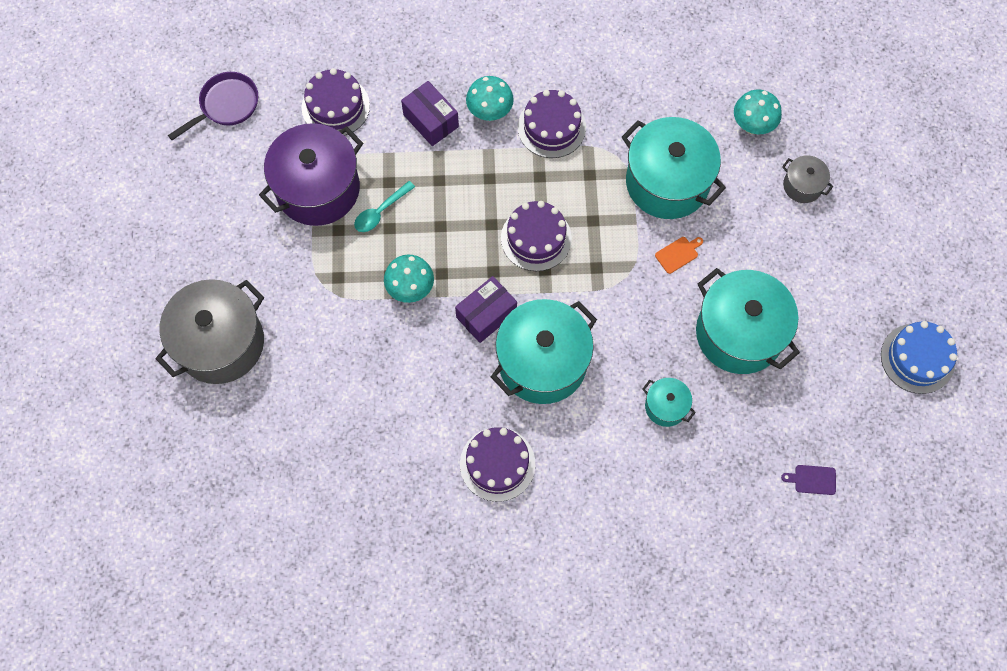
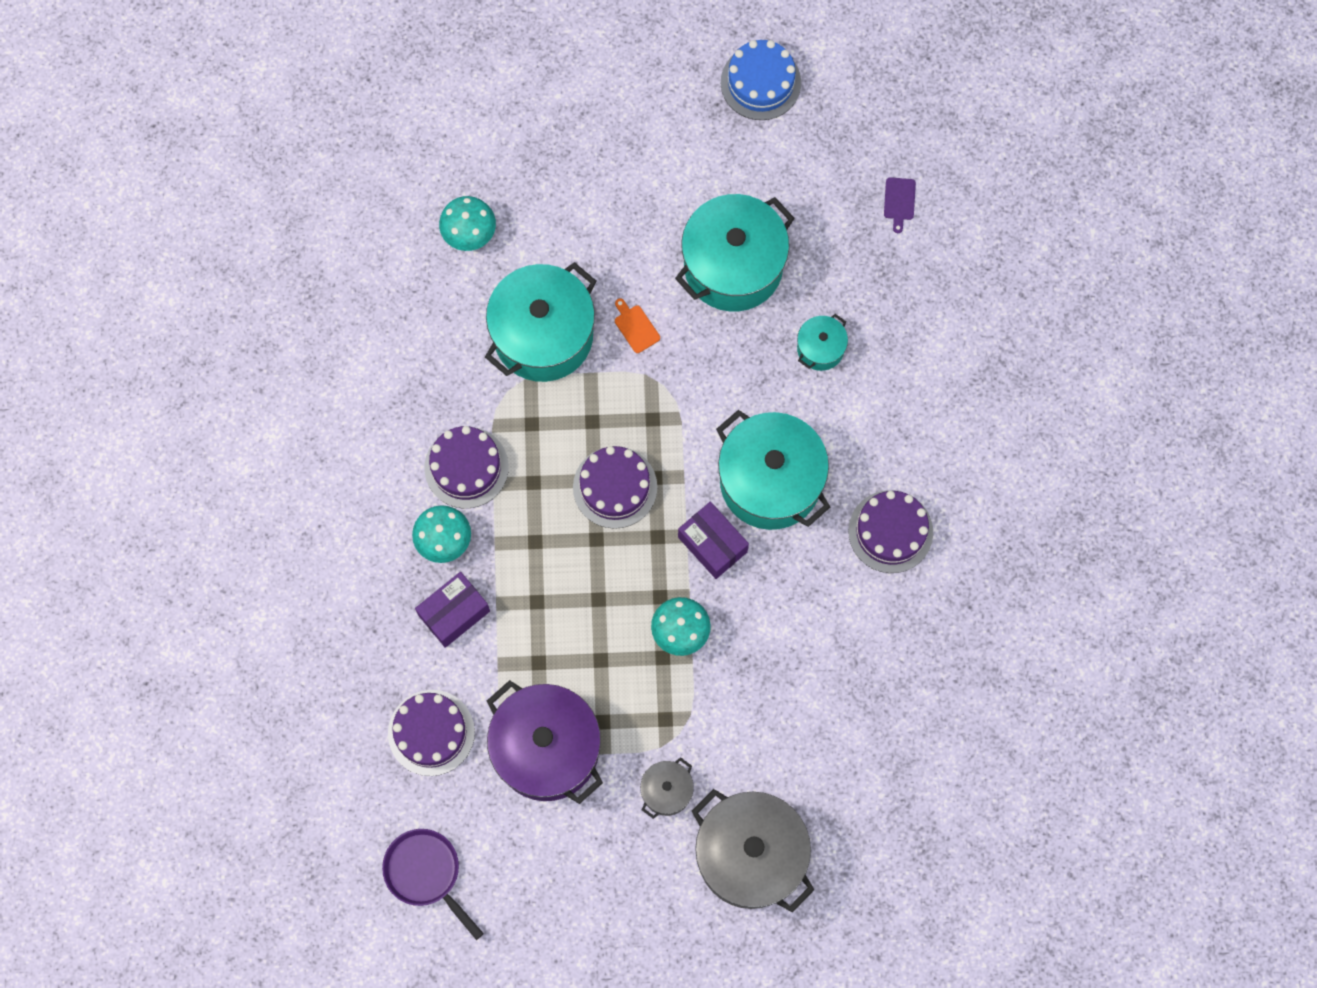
camera: 90 degrees left, 5 degrees up
turquoise spoon [354,181,415,232] -> none
grey pot [782,155,833,203] -> grey pot moved to [640,757,694,819]

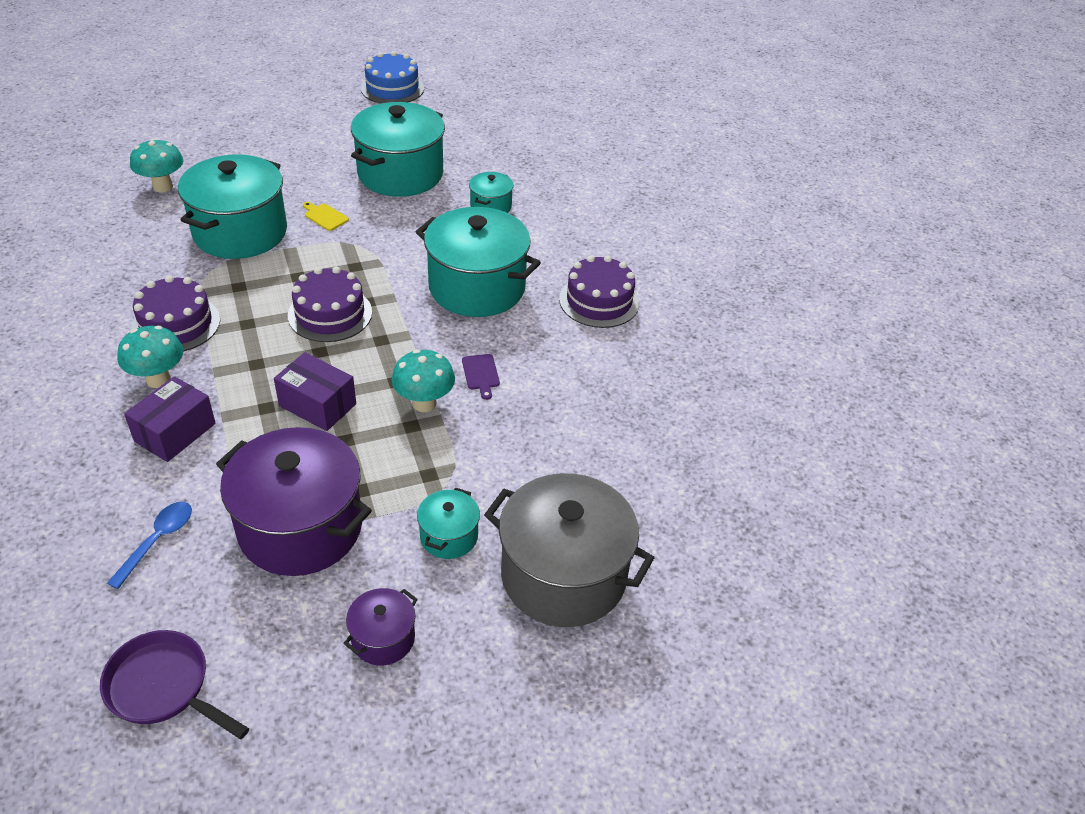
camera: 20 degrees left, 30 degrees down
purple cake [388,690,475,776] -> blue spoon [107,502,192,589]
orange cutting board [615,299,660,353] -> yellow cutting board [303,202,349,231]
grey pot [640,757,694,819] -> turquoise pot [417,488,480,559]
purple box [678,502,749,579] -> purple box moved to [274,352,356,431]
purple cutting board [884,177,916,233] -> purple cutting board moved to [462,354,500,400]
none -> purple pot [343,588,418,666]

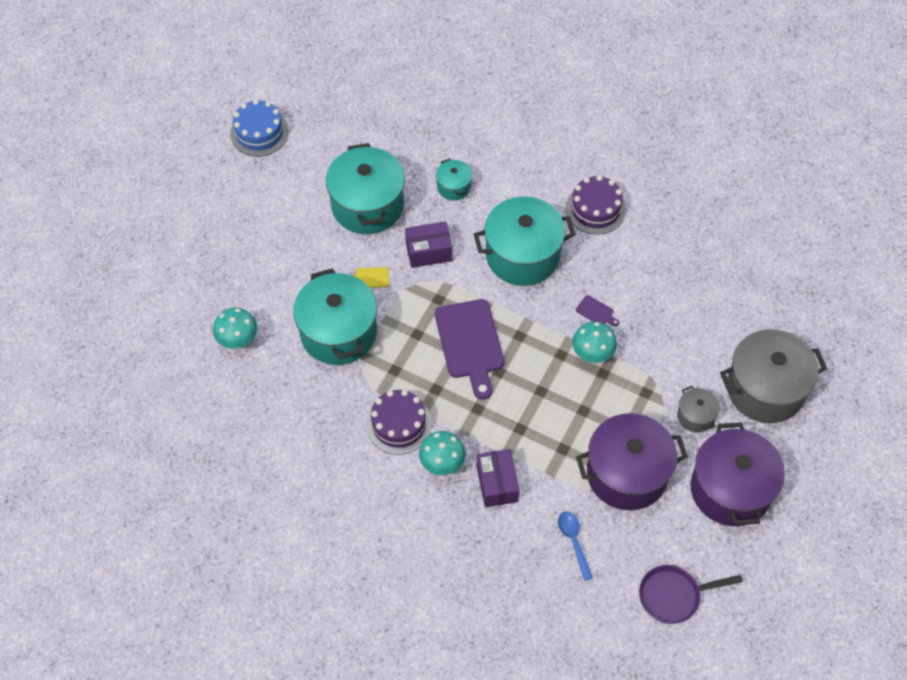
camera: 40 degrees left, 15 degrees up
purple box [274,352,356,431] -> purple box moved to [405,221,452,268]
purple cake [288,266,372,342] -> purple cutting board [435,299,504,400]
purple pot [343,588,418,666] -> purple pot [691,423,785,526], size x2.12
turquoise pot [417,488,480,559] -> grey pot [677,386,719,433]

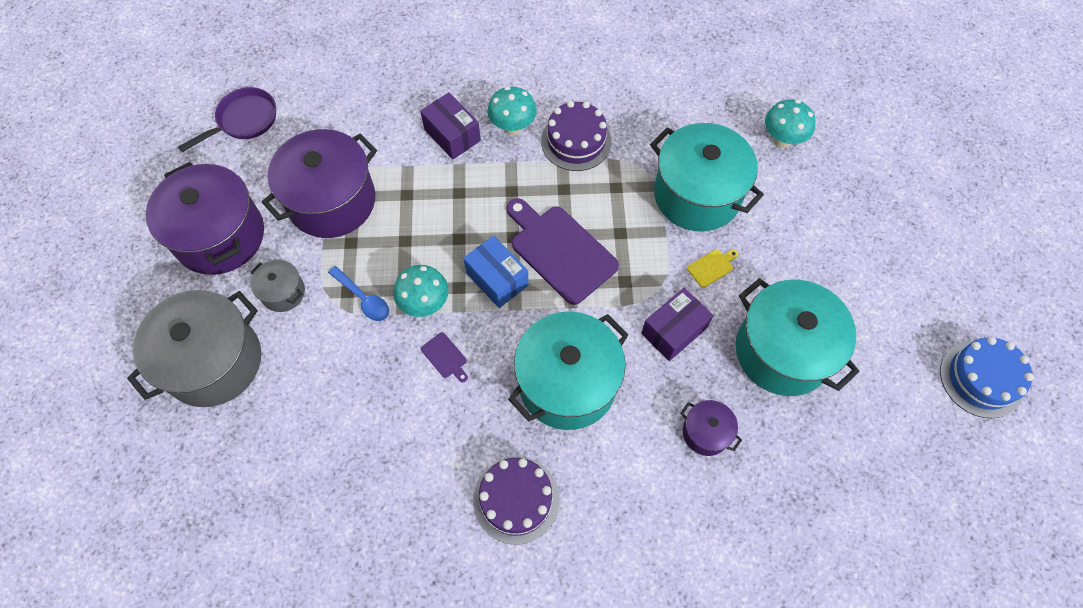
camera: 150 degrees right, 5 degrees up
turquoise pot [436,159,472,200] -> purple pot [681,400,742,456]
blue spoon [558,511,593,581] -> blue spoon moved to [328,266,389,321]
purple cutting board [576,295,619,326] -> purple cutting board turned 135 degrees counterclockwise [421,333,468,382]
none -> blue box [463,235,529,308]

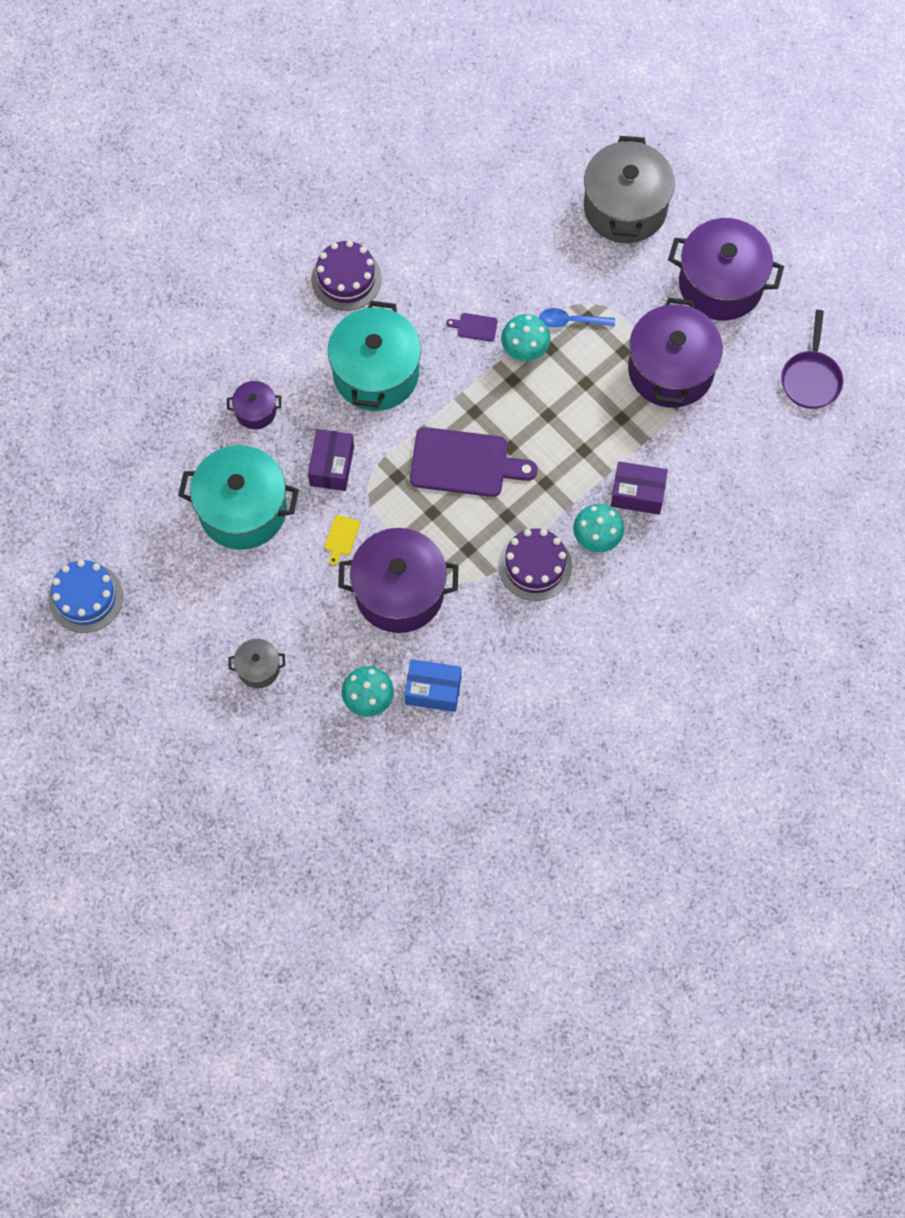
camera: 140 degrees right, 5 degrees up
grey pot [251,259,305,312] -> grey pot moved to [228,639,285,688]
blue box [463,235,529,308] -> blue box moved to [404,659,462,712]
turquoise pot [650,123,764,232] -> purple pot [338,528,459,633]

